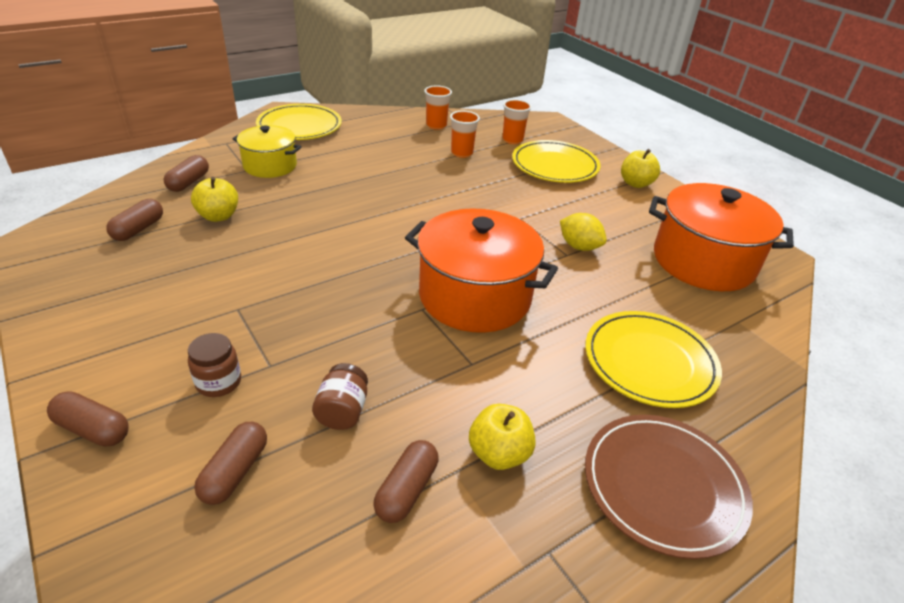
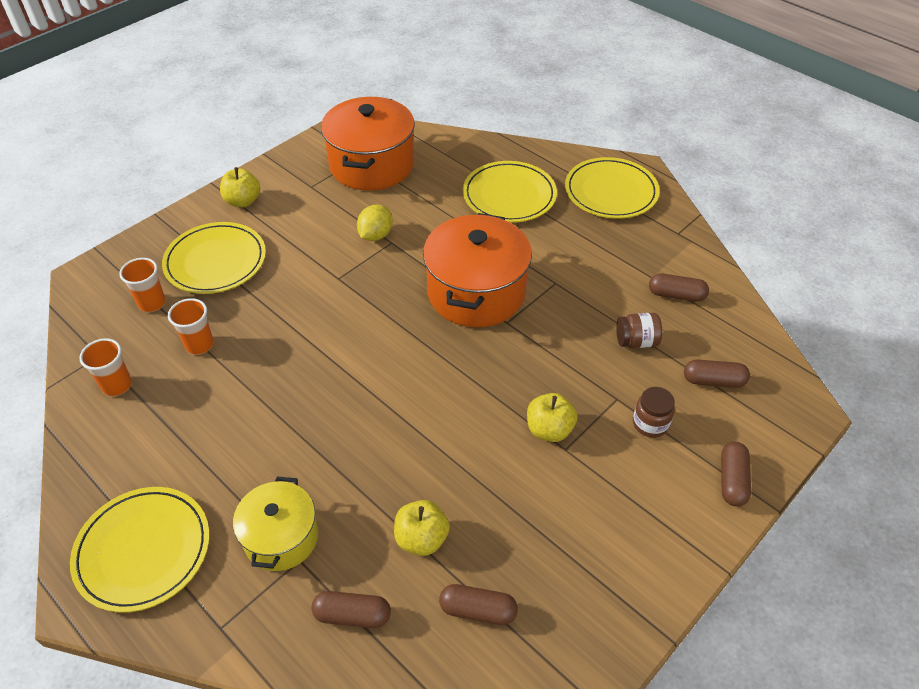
camera: 100 degrees left, 10 degrees up
yellow apple [469,404,536,470] -> yellow apple moved to [527,393,577,442]
brown plate [585,415,753,559] -> yellow plate [565,157,660,219]

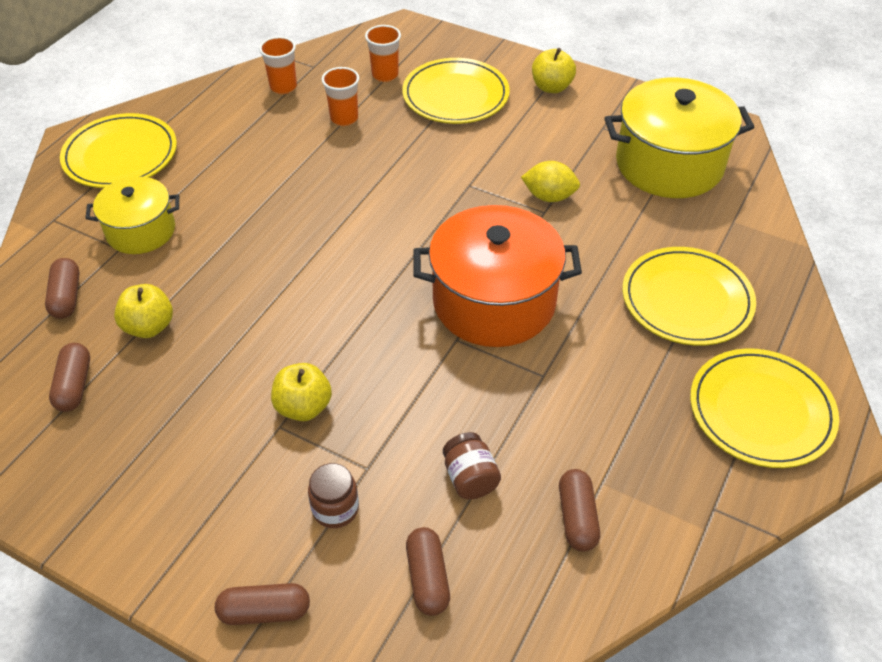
camera: 75 degrees right, 0 degrees up
orange pot [321,97,415,191] -> yellow pot [604,78,754,198]

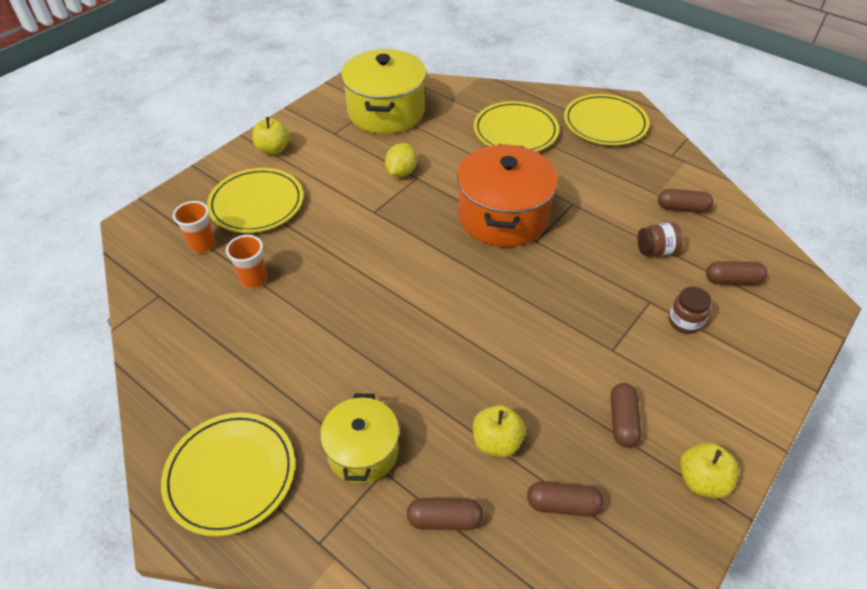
camera: 80 degrees left, 0 degrees up
brown capsule [215,583,310,625] -> brown capsule moved to [610,383,642,447]
orange cup [259,36,297,94] -> none
yellow apple [271,363,332,421] -> yellow apple moved to [680,442,739,498]

